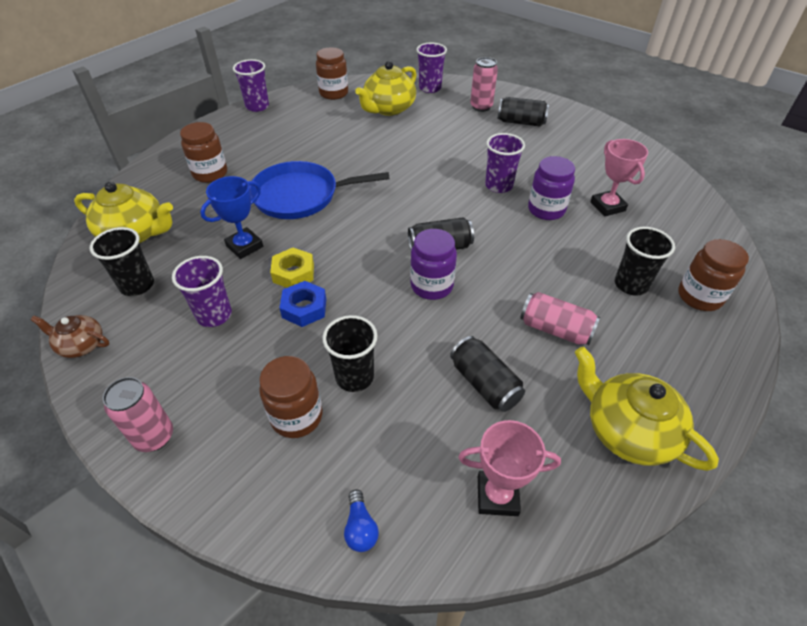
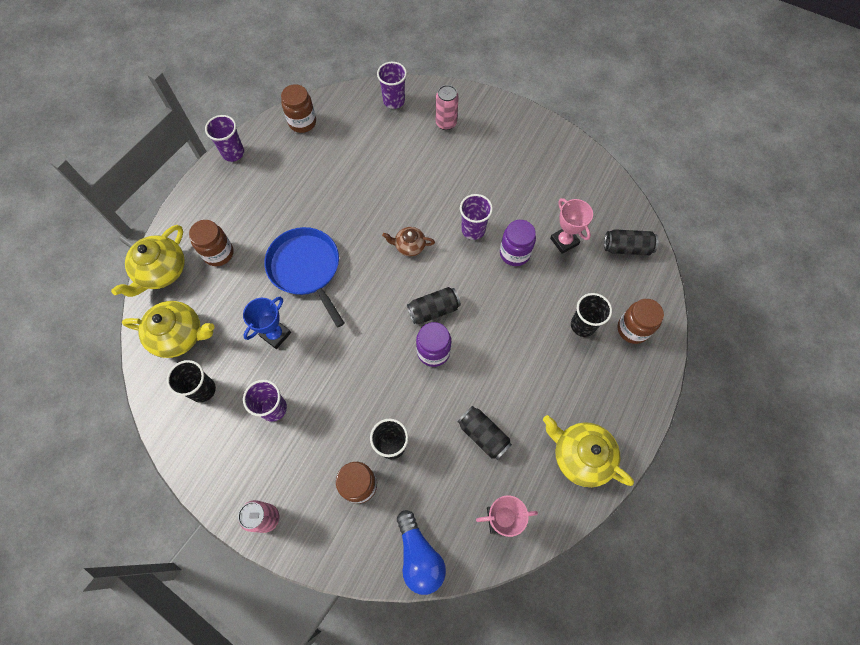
camera: 10 degrees left, 20 degrees up
brown teapot [31,315,109,358] -> brown teapot moved to [382,227,435,256]
blue pan [249,161,390,219] -> blue pan turned 75 degrees clockwise [264,227,344,327]
yellow nut [270,248,314,288] -> none
blue nut [279,281,326,327] -> none
blue light bulb [344,489,379,552] -> blue light bulb [397,510,446,595], size x2.00
yellow teapot [355,61,417,116] -> yellow teapot moved to [111,225,185,297]
black can [498,97,549,126] -> black can moved to [604,229,658,255]
pink can [520,292,600,345] -> none

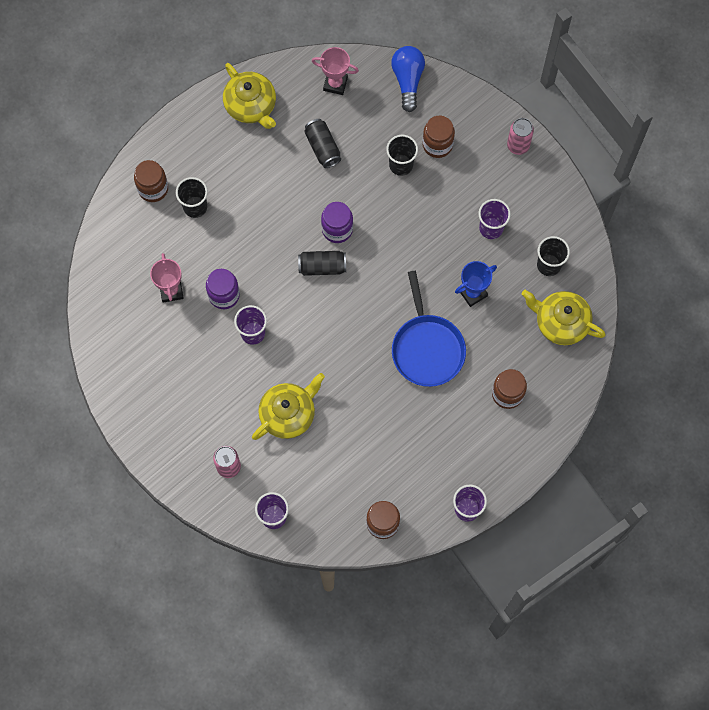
camera: 160 degrees left, 5 degrees up
yellow teapot [111,225,185,297] -> yellow teapot moved to [252,373,325,440]
brown teapot [382,227,435,256] -> none
black can [604,229,658,255] -> none

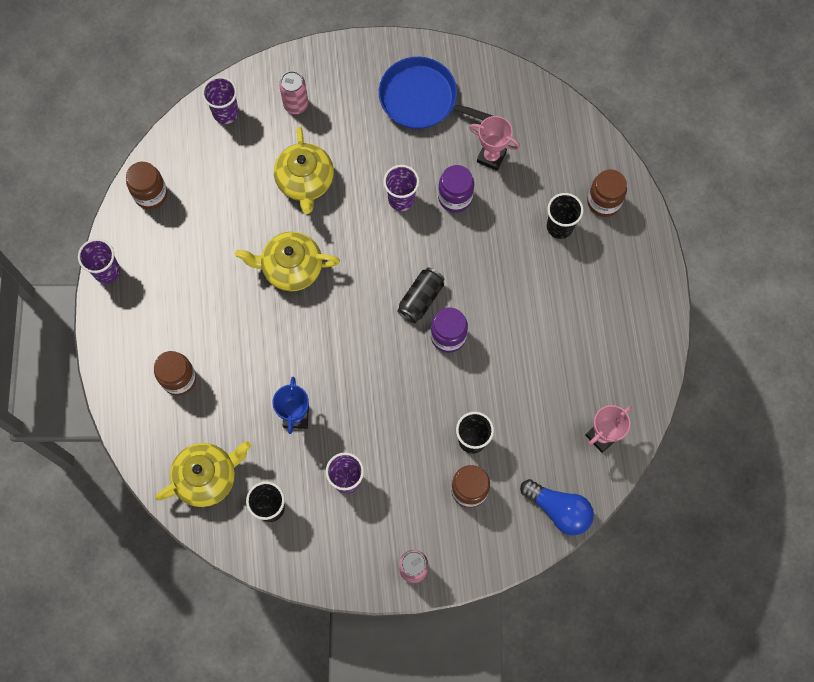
camera: 125 degrees right, 0 degrees up
yellow teapot [223,63,276,129] -> yellow teapot moved to [235,232,340,291]
black can [304,119,341,168] -> none
blue pan [392,271,466,387] -> blue pan moved to [379,57,493,129]

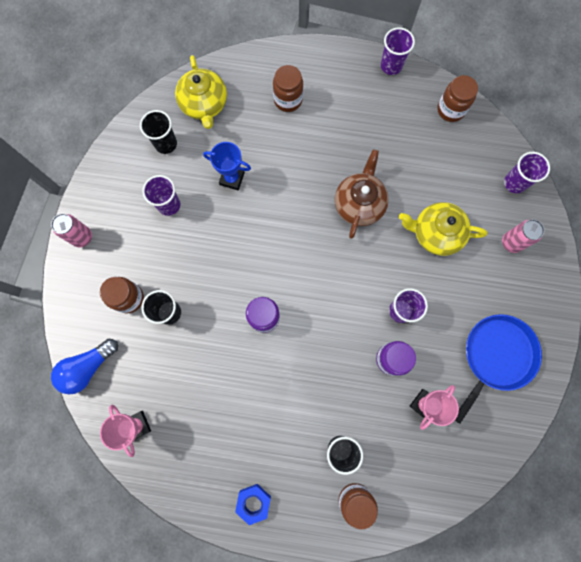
camera: 105 degrees right, 5 degrees up
yellow teapot [235,232,340,291] -> brown teapot [335,149,389,239]
black can [397,267,444,323] -> none
none -> blue nut [235,484,271,525]

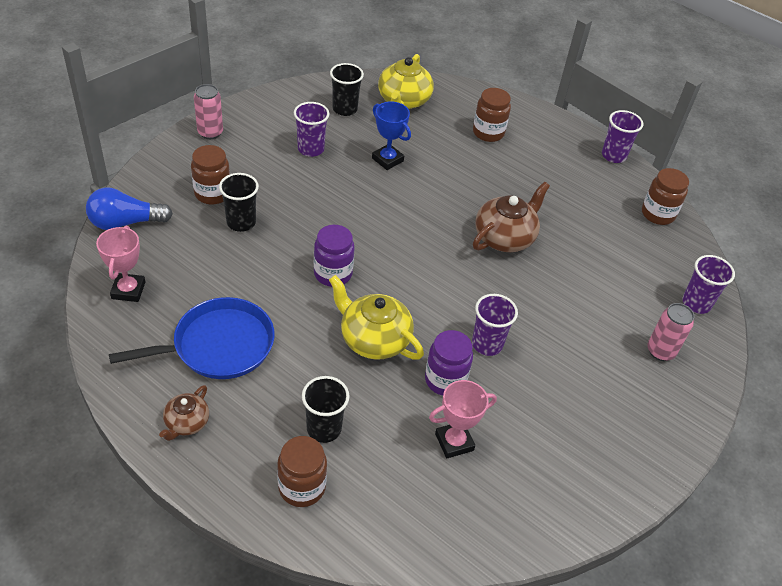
camera: 25 degrees right, 30 degrees down
blue nut [235,484,271,525] -> brown teapot [159,385,209,441]
yellow teapot [399,202,487,256] -> yellow teapot moved to [329,275,424,360]
blue pan [455,314,542,424] -> blue pan moved to [109,297,275,379]

